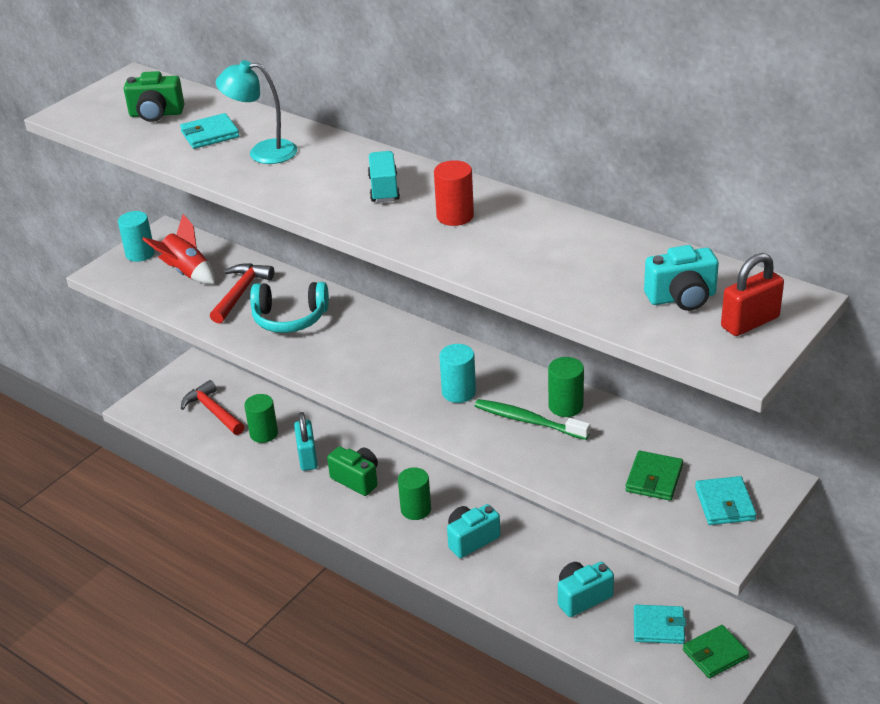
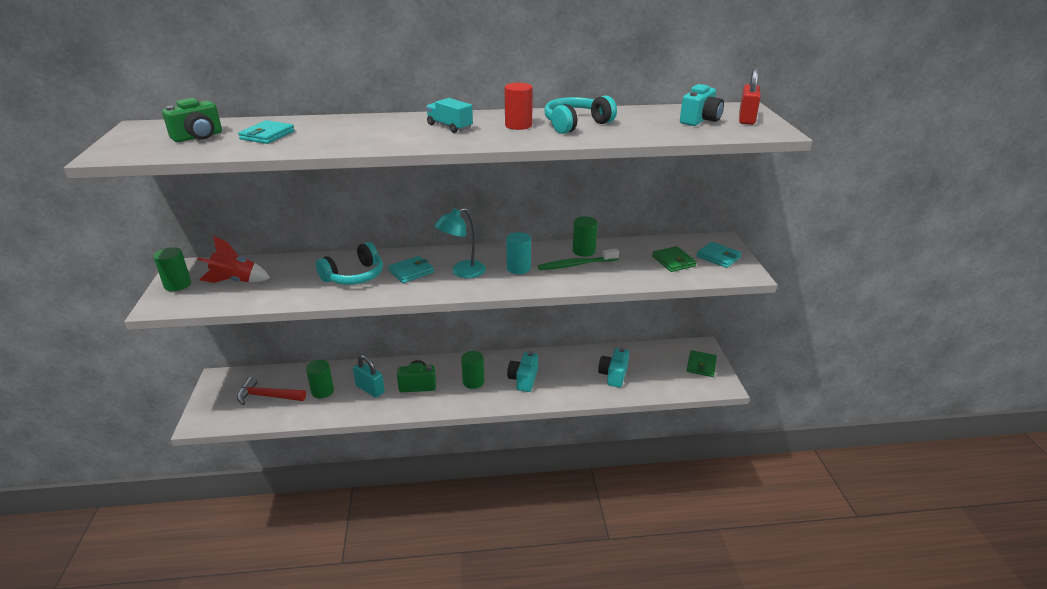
camera: 45 degrees left, 5 degrees down
turquoise cylinder [118,211,155,262] -> green cylinder [153,247,191,291]
red hammer [210,263,274,324] -> none
turquoise lamp [216,60,297,164] -> turquoise lamp moved to [434,207,486,278]
turquoise wallet [634,605,686,644] -> turquoise wallet moved to [388,256,434,283]
none -> turquoise headphones [545,95,617,134]

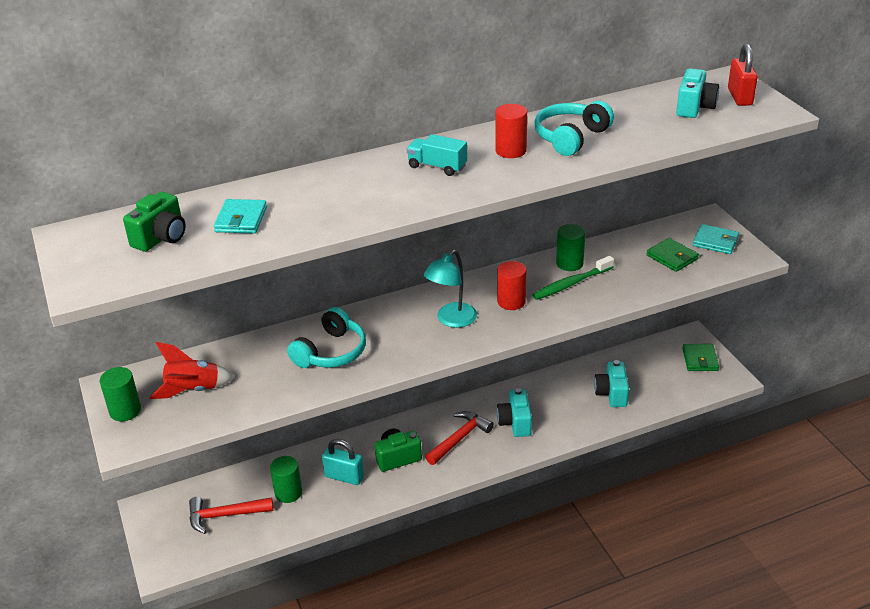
camera: 15 degrees left, 5 degrees up
turquoise wallet [388,256,434,283] -> none
green cylinder [461,351,484,389] -> red hammer [425,411,494,465]
turquoise cylinder [506,232,531,274] -> red cylinder [497,261,526,310]

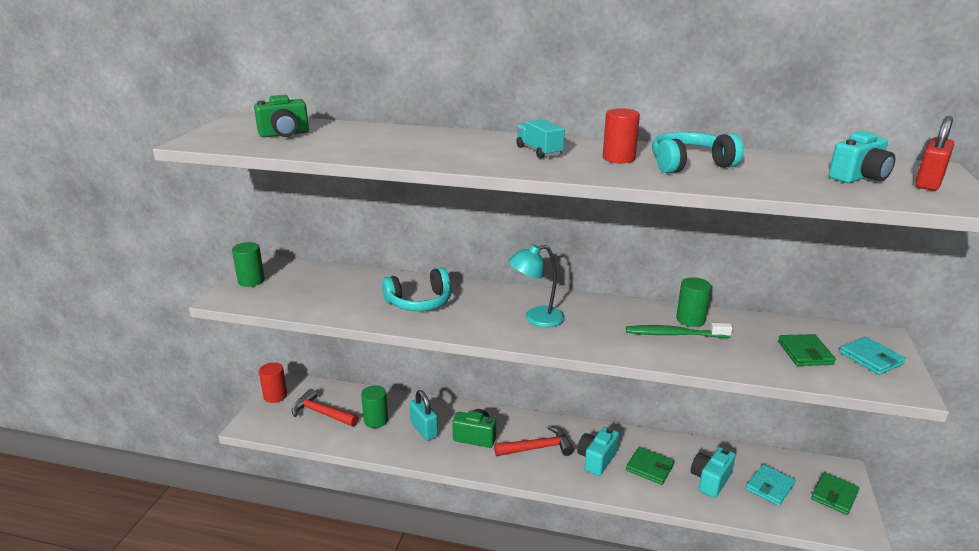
camera: 35 degrees right, 10 degrees down
red rocket [150,342,235,399] -> none
turquoise wallet [214,199,267,233] -> turquoise wallet moved to [746,464,796,506]
red cylinder [497,261,526,310] -> red cylinder moved to [259,362,287,403]
none -> green wallet [626,447,674,485]

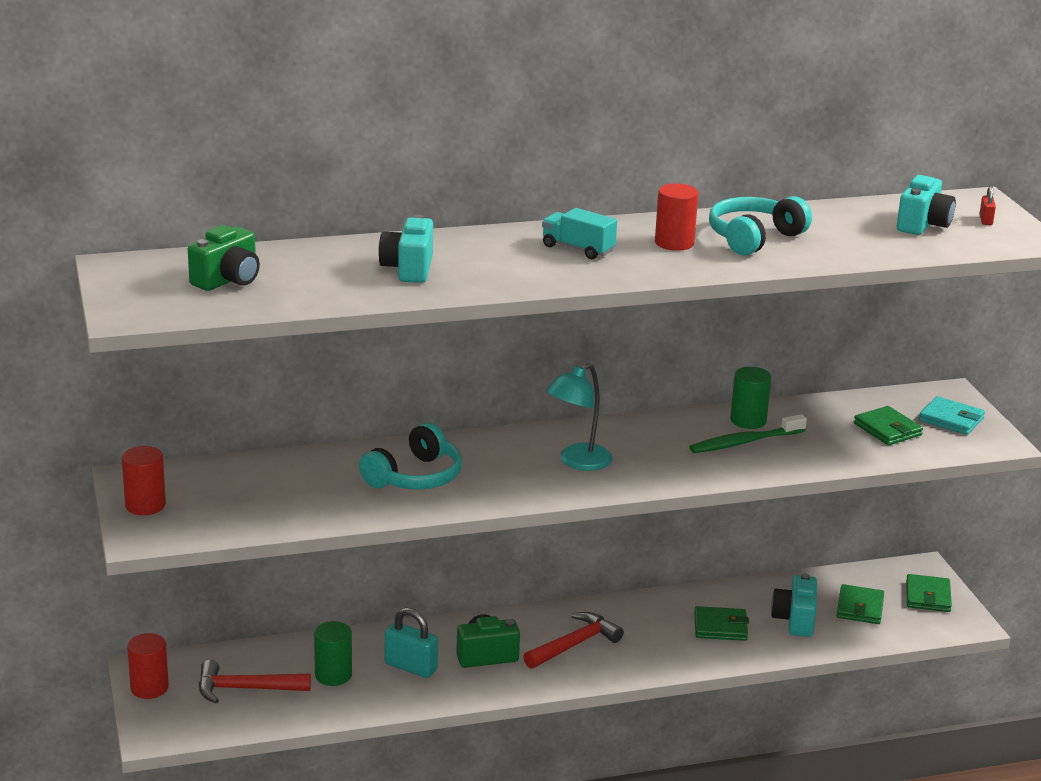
camera: 30 degrees left, 0 degrees up
green cylinder [232,242,265,287] -> red cylinder [122,446,166,515]
turquoise camera [577,427,619,476] -> turquoise camera moved to [378,214,433,283]
turquoise wallet [746,464,796,506] -> green wallet [836,584,884,624]
red padlock [915,116,954,191] -> red padlock [979,186,996,225], size x0.50

